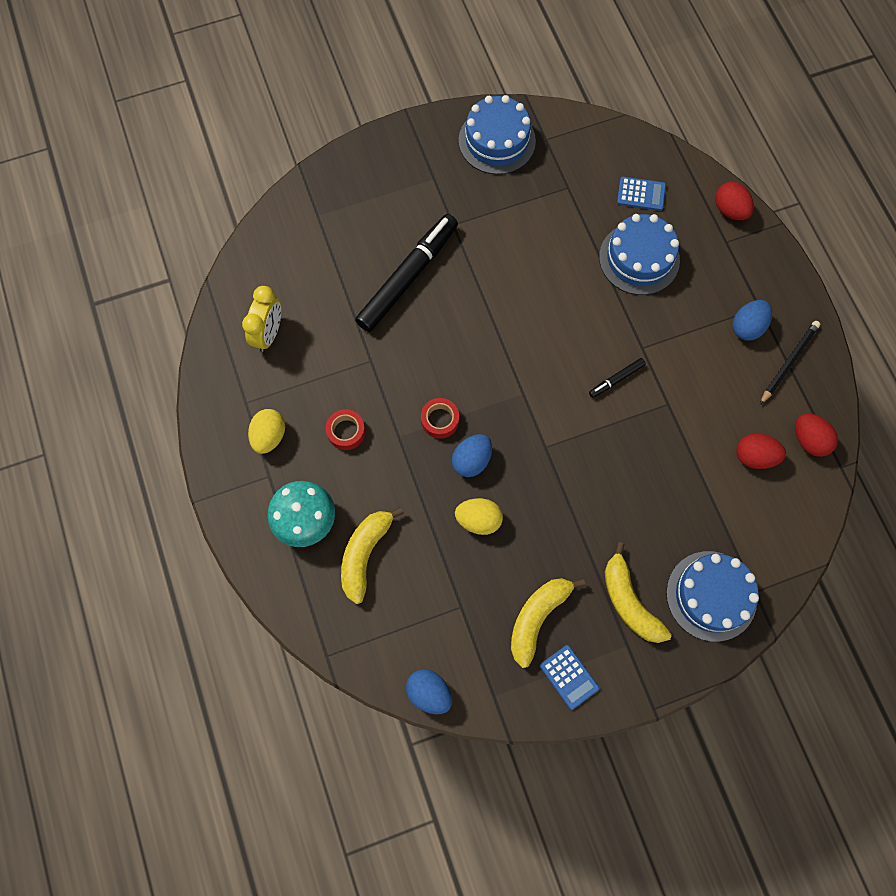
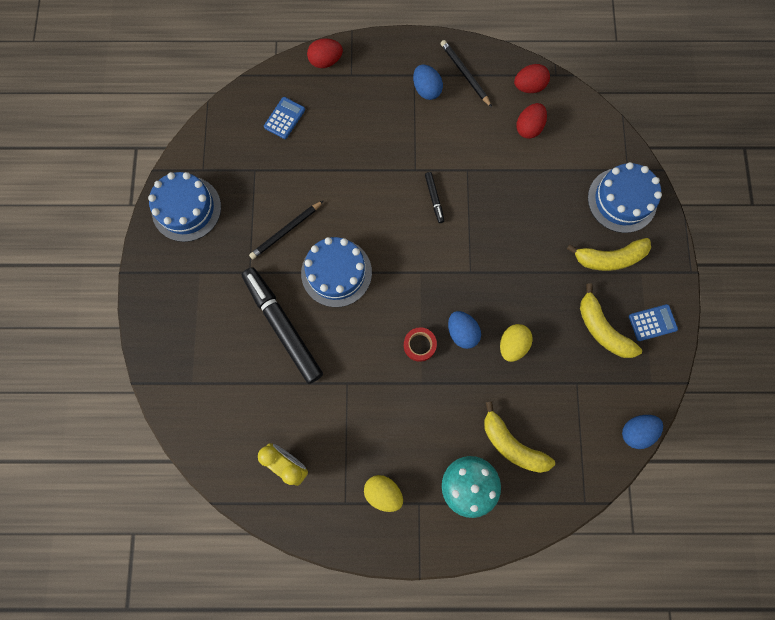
camera: 70 degrees left, 5 degrees up
red tape [326,409,365,450] -> none
blue cake [599,214,680,295] -> blue cake moved to [301,237,372,307]
none -> black pencil [249,200,324,259]

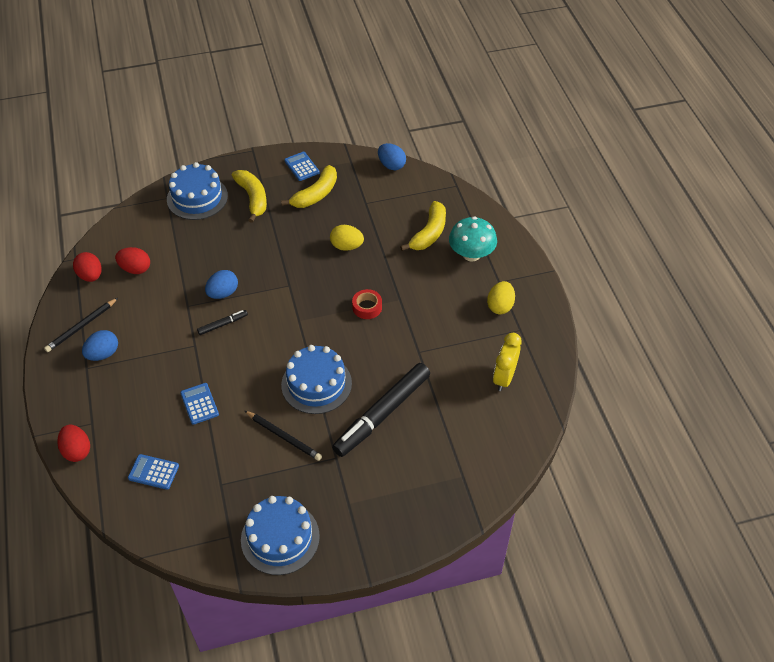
camera: 105 degrees left, 25 degrees down
blue egg [448,311,481,349] -> blue egg moved to [205,270,238,299]
none -> blue calculator [180,383,219,425]

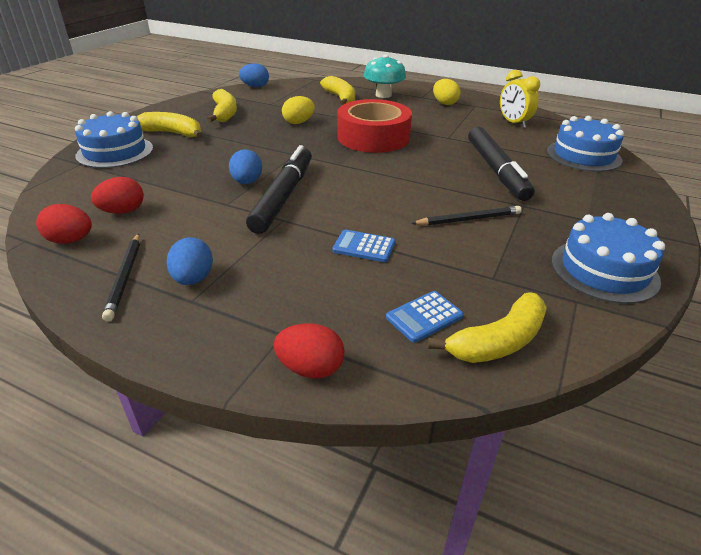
camera: 50 degrees left, 15 degrees down
black marker [197,310,248,335] -> black marker [246,145,312,234], size x2.33
blue cake [281,345,352,414] -> blue cake moved to [547,116,624,172]
blue calculator [284,152,320,181] -> none
red tape [352,289,382,319] -> red tape [338,99,412,153], size x2.41
none -> yellow banana [428,293,547,363]

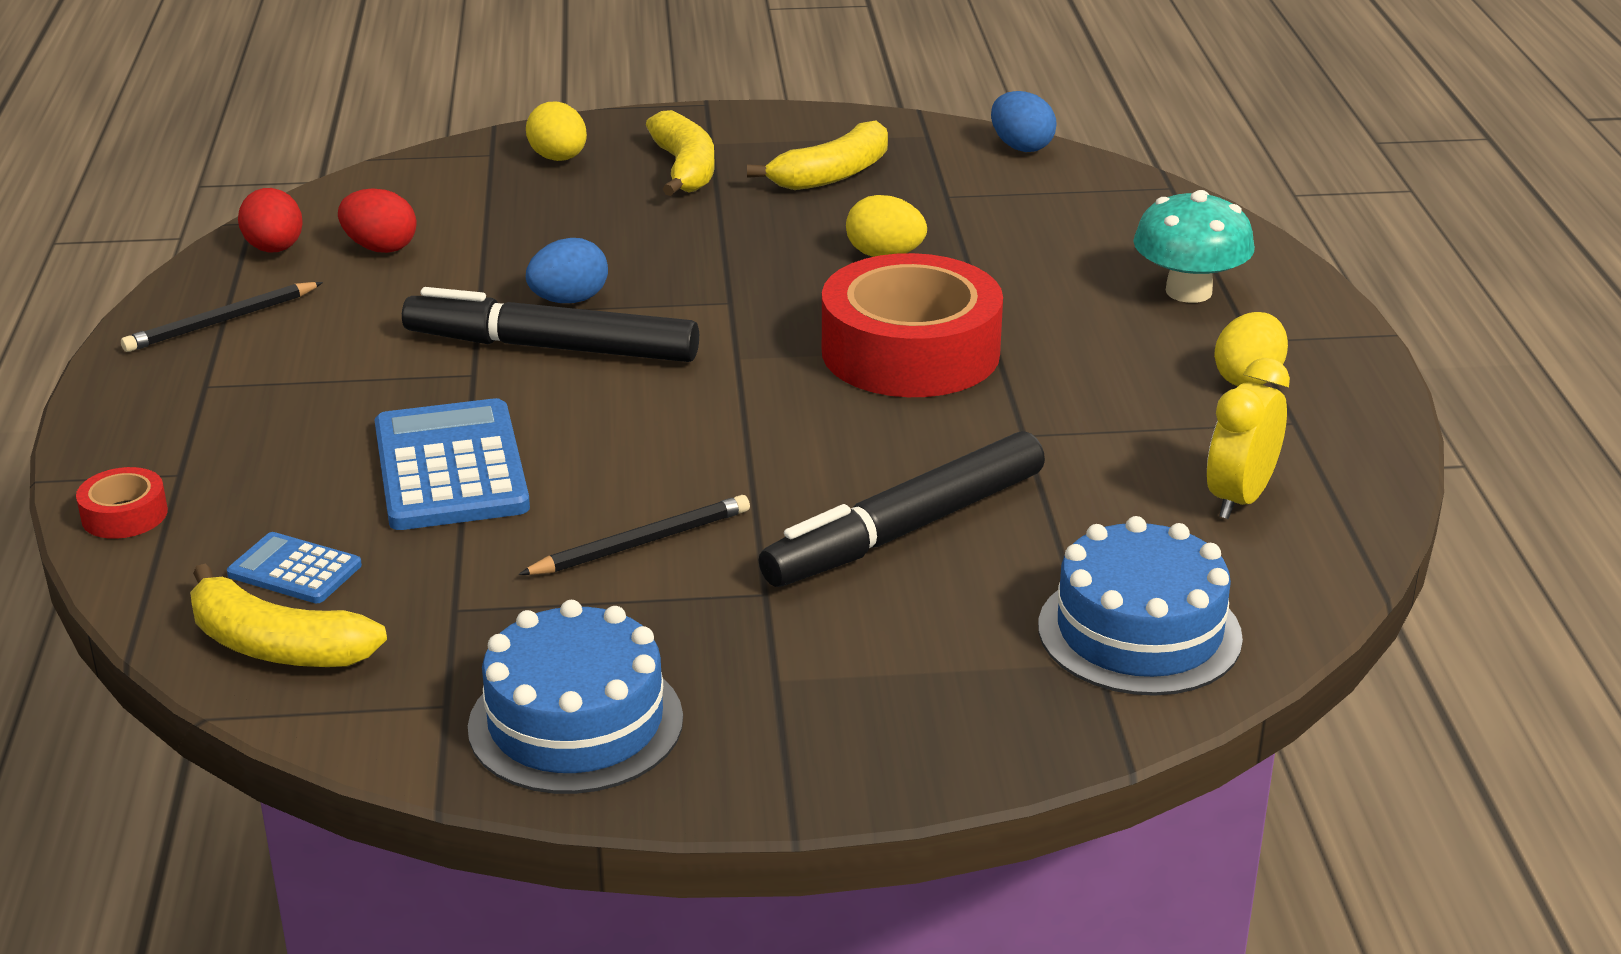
camera: 60 degrees right, 5 degrees down
blue cake [75,111,153,168] -> yellow egg [526,102,587,161]
blue egg [167,237,213,285] -> none
black marker [246,145,312,234] -> black marker turned 150 degrees counterclockwise [402,287,699,362]
red egg [273,323,345,378] -> red tape [76,467,168,539]
yellow banana [320,76,355,105] -> none
blue calculator [332,230,395,262] -> blue calculator [375,398,530,530], size x1.90
black pencil [411,206,522,226] -> black pencil turned 75 degrees counterclockwise [519,495,750,575]

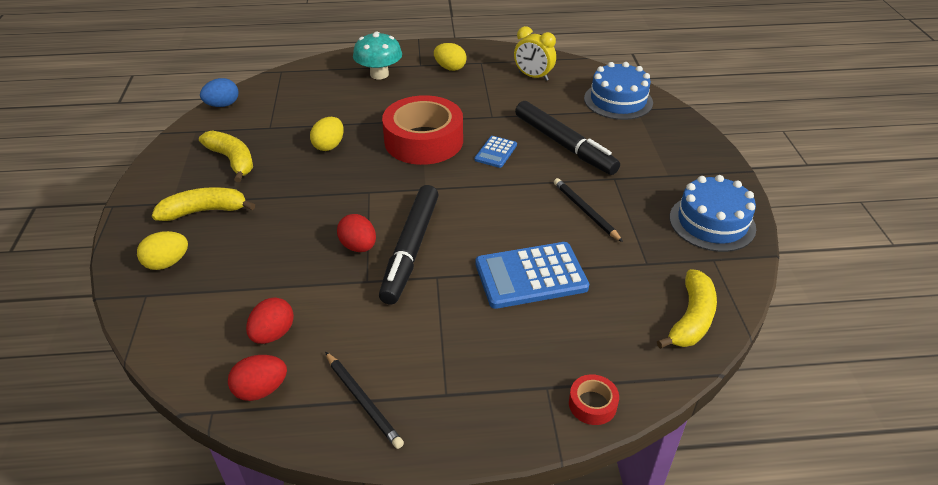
camera: 90 degrees left, 10 degrees up
blue calculator [227,532,362,603] -> blue calculator moved to [474,136,517,168]
blue egg [526,238,608,303] -> red egg [337,214,376,252]

